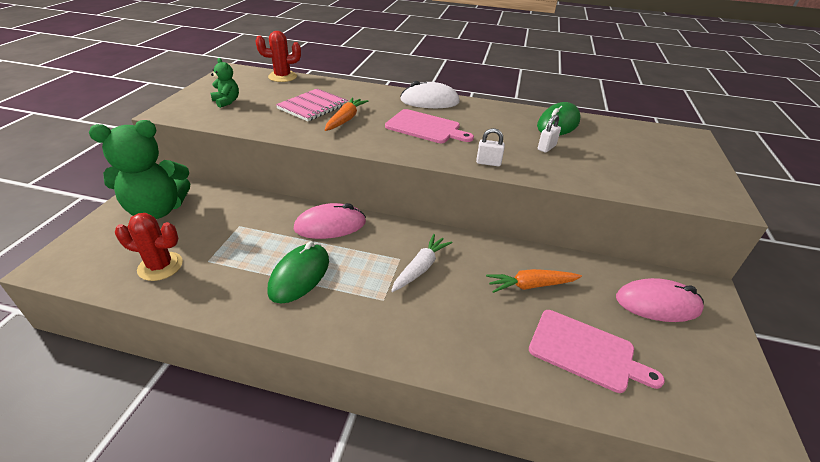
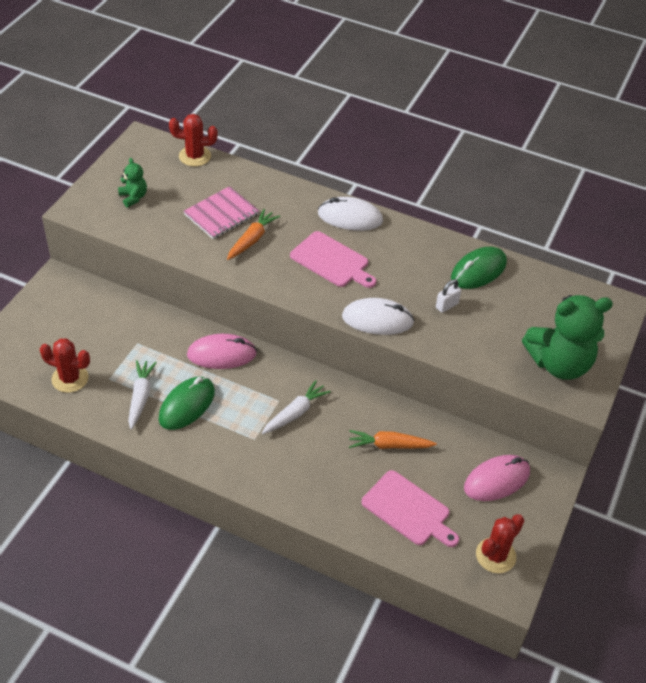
camera: 10 degrees right, 10 degrees up
green teddy bear [89,120,190,219] -> green teddy bear moved to [522,295,613,380]
white padlock [476,128,505,166] -> white mouse [342,298,415,335]
pink mouse [616,278,704,322] -> pink mouse turned 45 degrees counterclockwise [464,455,530,501]
none -> white carrot [128,360,157,429]
none -> red cactus [476,514,524,573]

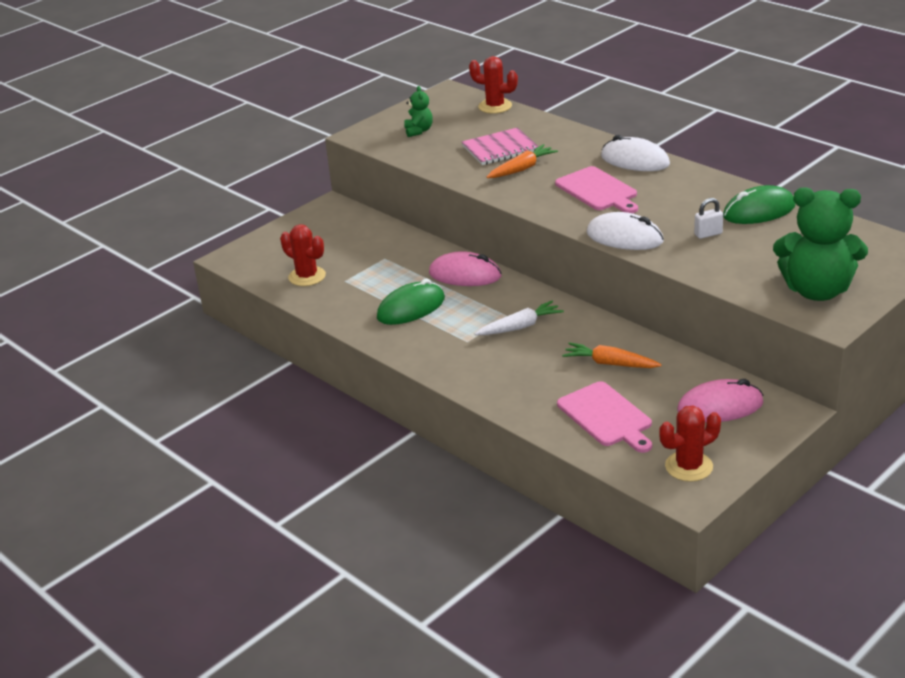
camera: 25 degrees right, 15 degrees down
white carrot [128,360,157,429] -> none

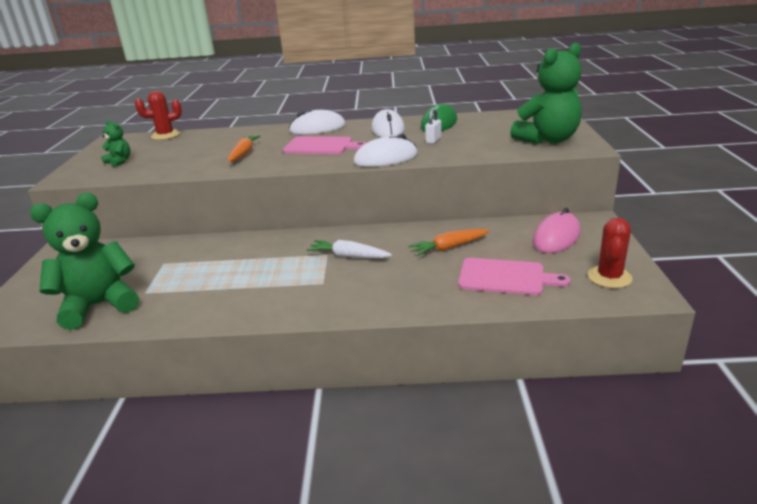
camera: 45 degrees left, 5 degrees down
red cactus [280,224,326,286] -> green teddy bear [30,193,139,330]
green mouse [377,279,445,325] -> none
pink mouse [429,251,502,286] -> none
pink notebook [462,127,539,165] -> none
white carrot [475,301,564,335] -> white carrot turned 90 degrees counterclockwise [307,240,392,258]
none -> white mouse [372,109,405,138]

